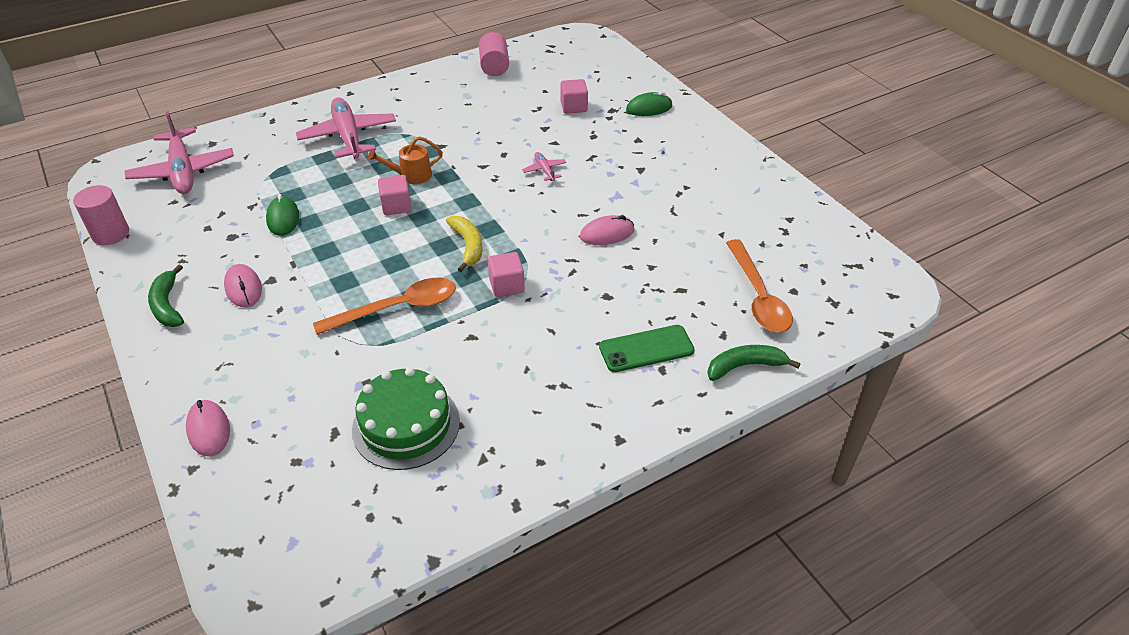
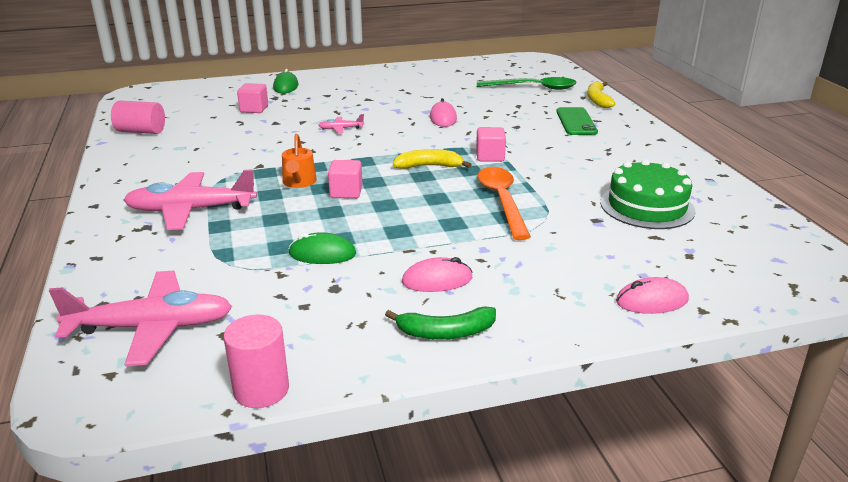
camera: 75 degrees left, 15 degrees down
green banana [707,345,800,381] -> yellow banana [587,81,615,108]
orange spoon [726,239,793,332] -> green spoon [477,77,577,90]

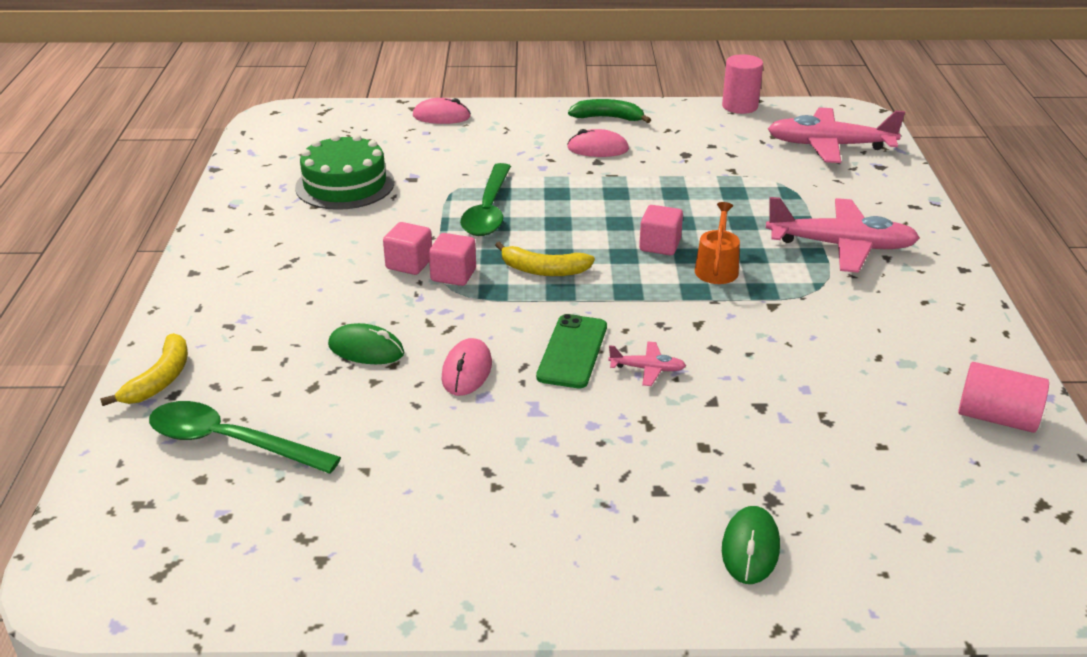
camera: 165 degrees left, 5 degrees up
pink cube [237,83,268,113] -> pink cube moved to [383,222,432,275]
green mouse [288,232,356,264] -> green mouse moved to [328,323,404,364]
orange spoon [478,167,531,240] -> green spoon [460,163,511,236]
green phone [556,107,598,135] -> green phone moved to [536,314,607,388]

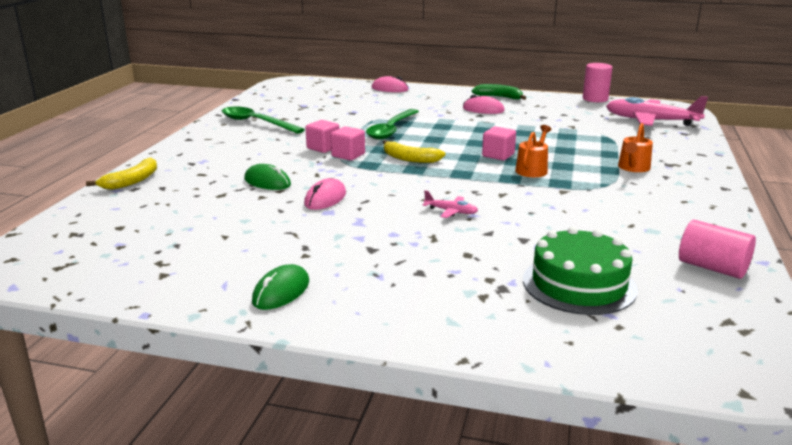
camera: 15 degrees right, 10 degrees down
green spoon [149,401,341,474] -> green spoon moved to [222,107,305,134]
green cake [295,134,394,210] -> green cake moved to [523,227,638,315]
green phone [536,314,607,388] -> none
green mouse [722,506,780,584] -> green mouse moved to [252,264,309,310]
pink plane [766,197,920,273] -> orange watering can [618,123,653,172]

